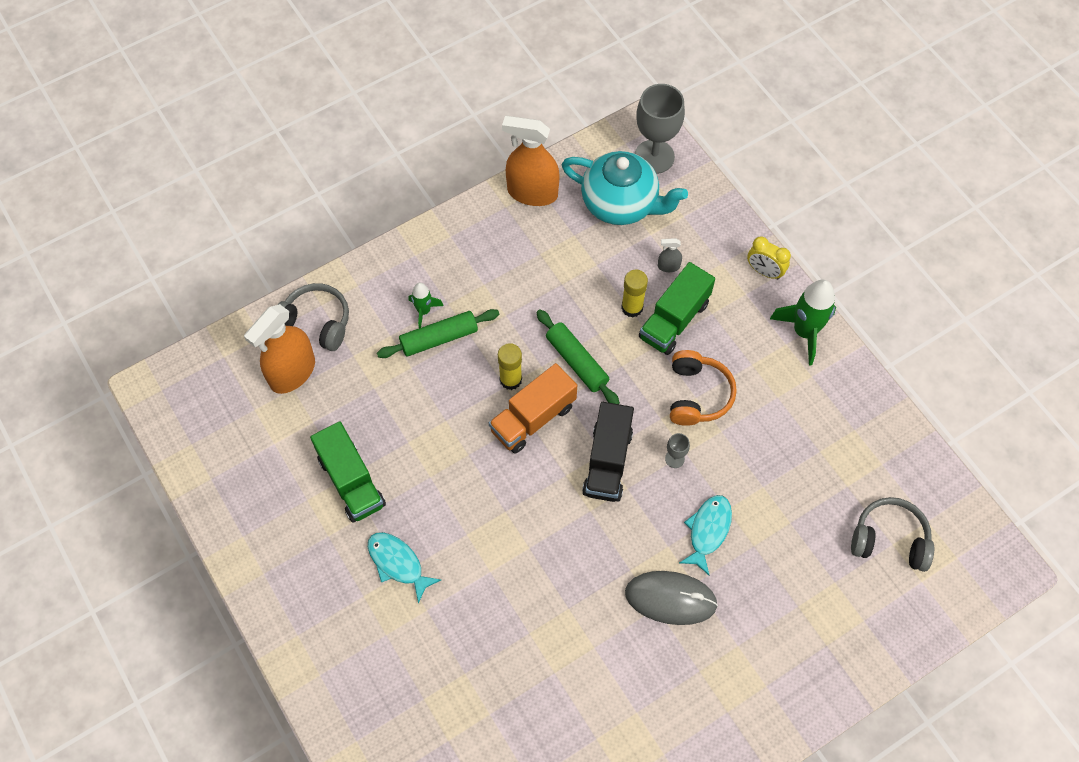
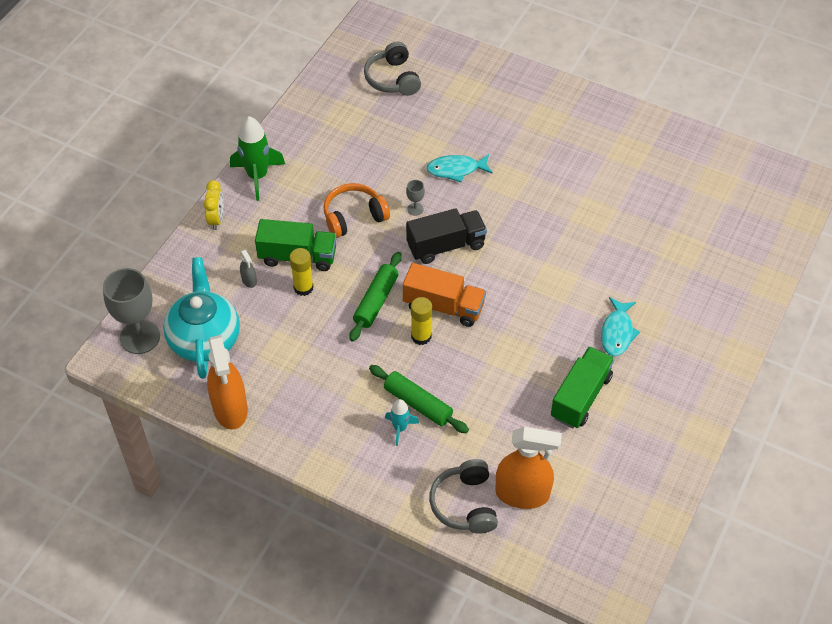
camera: 120 degrees left, 10 degrees down
green rocket [409,283,444,328] -> turquoise rocket [385,399,419,446]
grey mouse [625,571,718,625] -> none

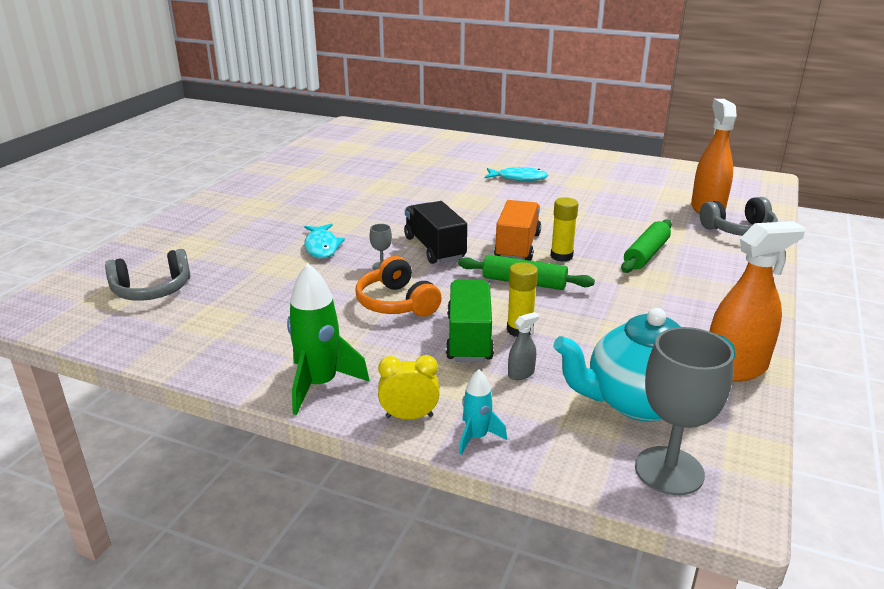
camera: 95 degrees left, 25 degrees down
turquoise rocket [385,399,419,446] -> turquoise rocket moved to [459,369,507,455]
green truck [551,347,614,428] -> none

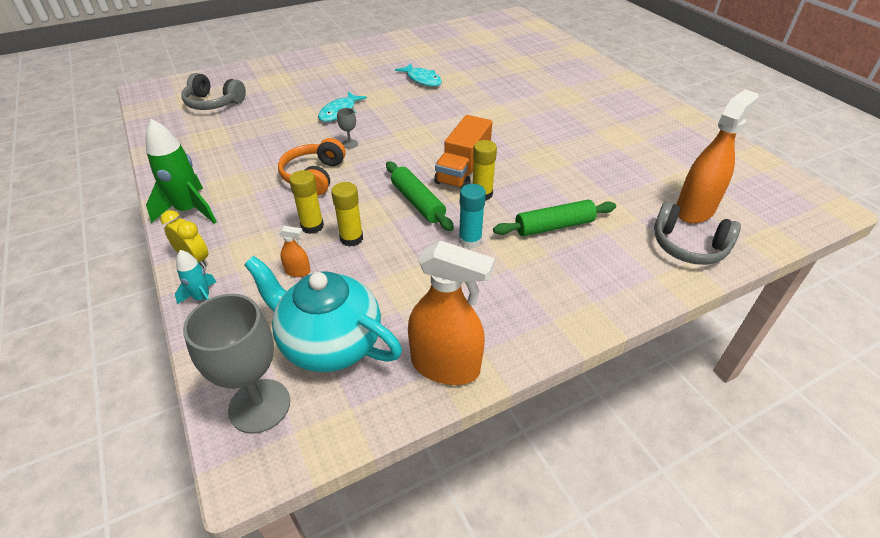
camera: 40 degrees right, 15 degrees up
black truck [404,201,467,264] -> none
green truck [446,280,494,362] -> yellow glue stick [289,170,324,234]
turquoise fish [485,167,548,181] -> turquoise fish moved to [395,63,442,87]
orange truck [494,200,541,261] -> orange truck turned 150 degrees clockwise [434,115,492,188]
grey spray bottle [508,312,539,380] -> orange spray bottle [279,226,311,277]
none -> turquoise glue stick [459,184,486,248]

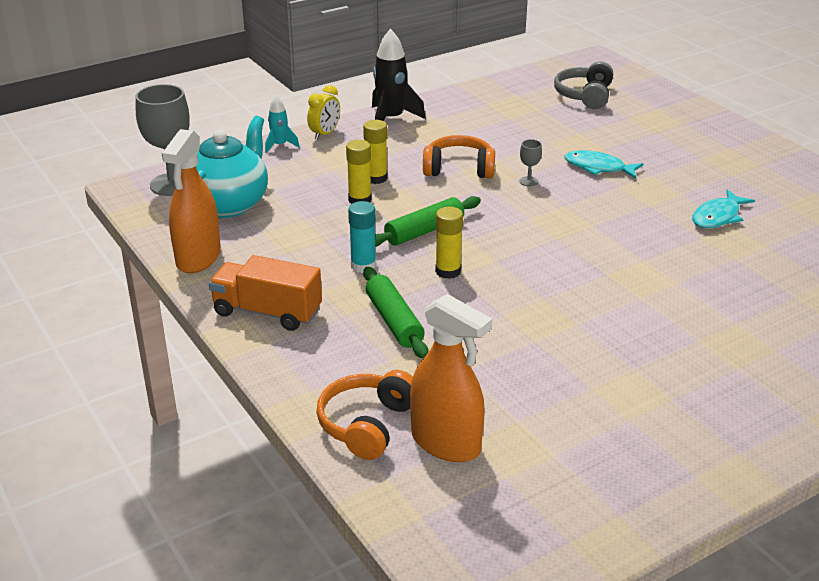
camera: 85 degrees right, 10 degrees down
green rocket [146,119,217,224] -> black rocket [372,28,426,121]
orange spray bottle [279,226,311,277] -> none
orange truck [434,115,492,188] -> orange truck moved to [209,255,322,331]
grey headphones [654,202,741,265] -> orange headphones [316,370,413,460]

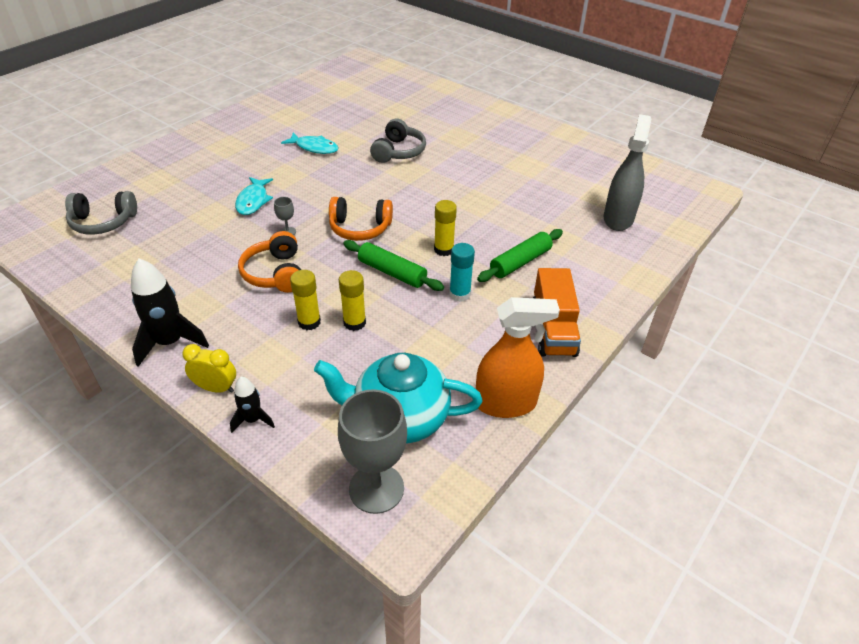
camera: 110 degrees left, 10 degrees up
turquoise rocket [265,95,299,153] -> black rocket [230,377,275,433]
orange headphones [316,370,413,460] -> orange headphones moved to [329,197,393,241]
orange spray bottle [410,294,492,462] -> grey spray bottle [604,114,651,231]
none -> grey headphones [370,118,426,163]

